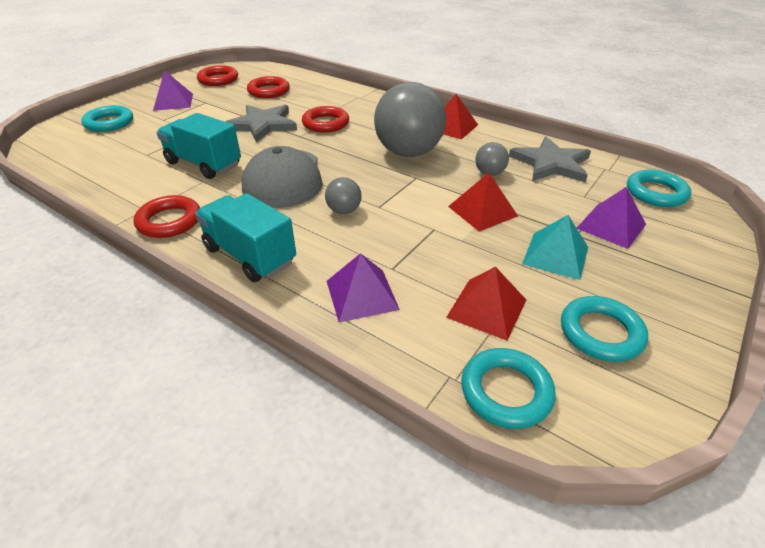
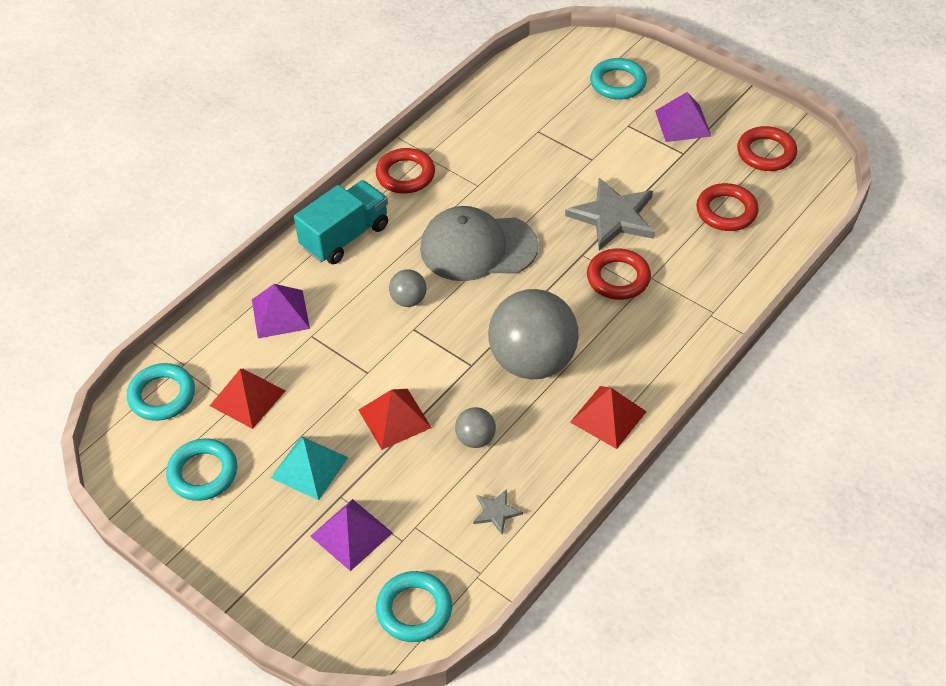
camera: 95 degrees right, 10 degrees up
turquoise truck [156,113,241,179] -> none
grey star [509,137,591,183] -> grey star [473,489,523,534], size x0.46

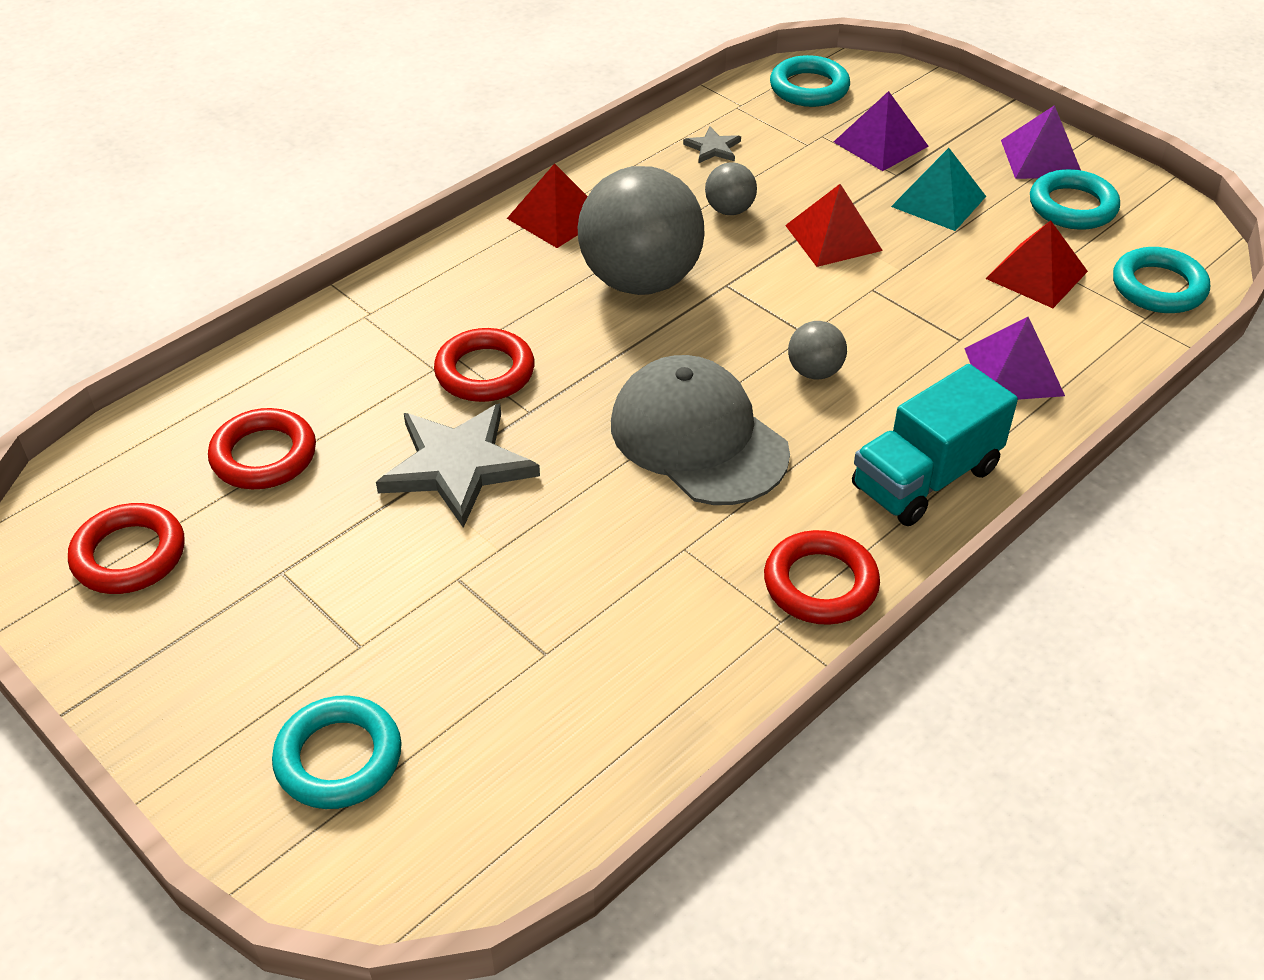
camera: 175 degrees left, 5 degrees down
grey cap [420,206,538,281] -> grey cap turned 135 degrees counterclockwise [611,355,790,505]
purple pyramid [655,92,711,142] -> purple pyramid moved to [1001,105,1081,179]

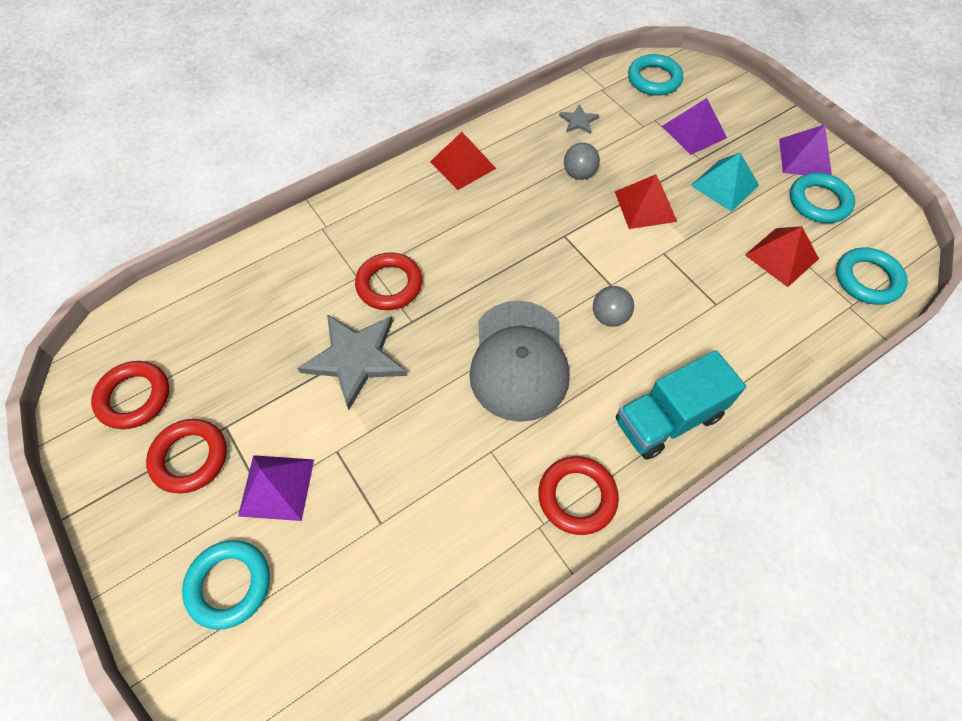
camera: 10 degrees right, 15 degrees up
red ring [208,408,316,489] -> red ring moved to [146,419,227,493]
grey ball [577,166,704,295] -> none
grey cap [611,355,790,505] -> grey cap turned 150 degrees counterclockwise [469,301,570,422]
purple pyramid [964,317,1065,400] -> purple pyramid moved to [238,455,314,521]

